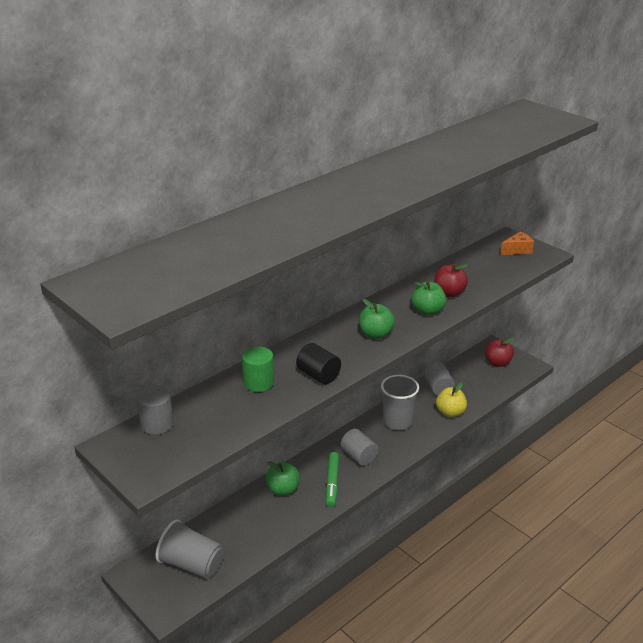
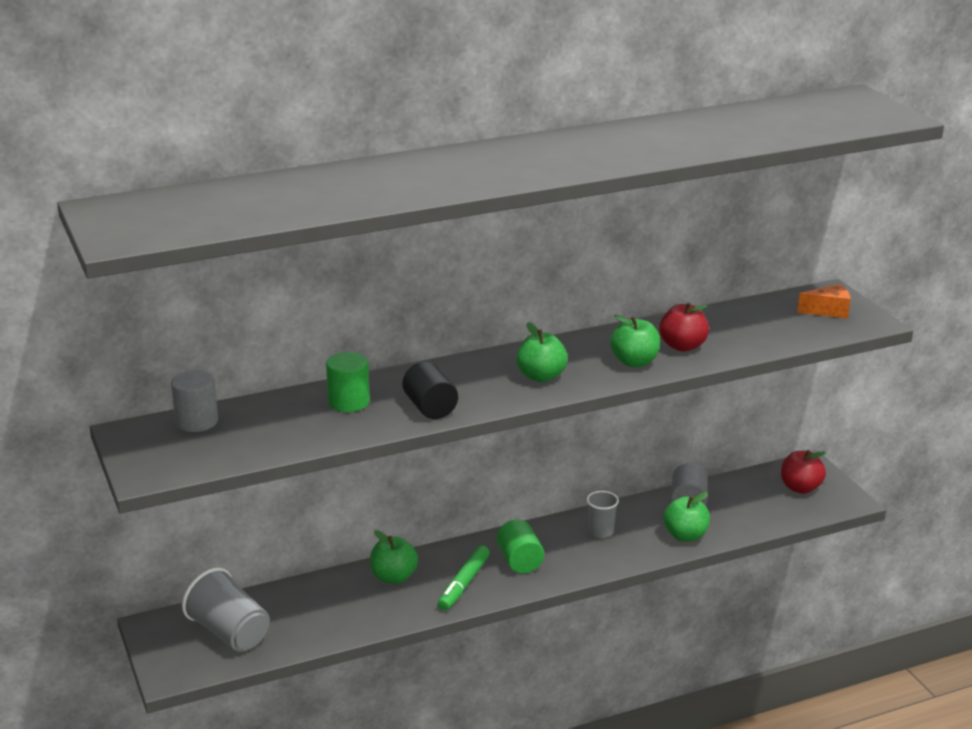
camera: 20 degrees right, 5 degrees down
grey cylinder [341,429,378,466] -> green cylinder [496,519,544,574]
grey cup [381,375,419,430] -> grey cup [587,491,619,538], size x0.58
yellow apple [436,382,467,417] -> green apple [663,492,710,542]

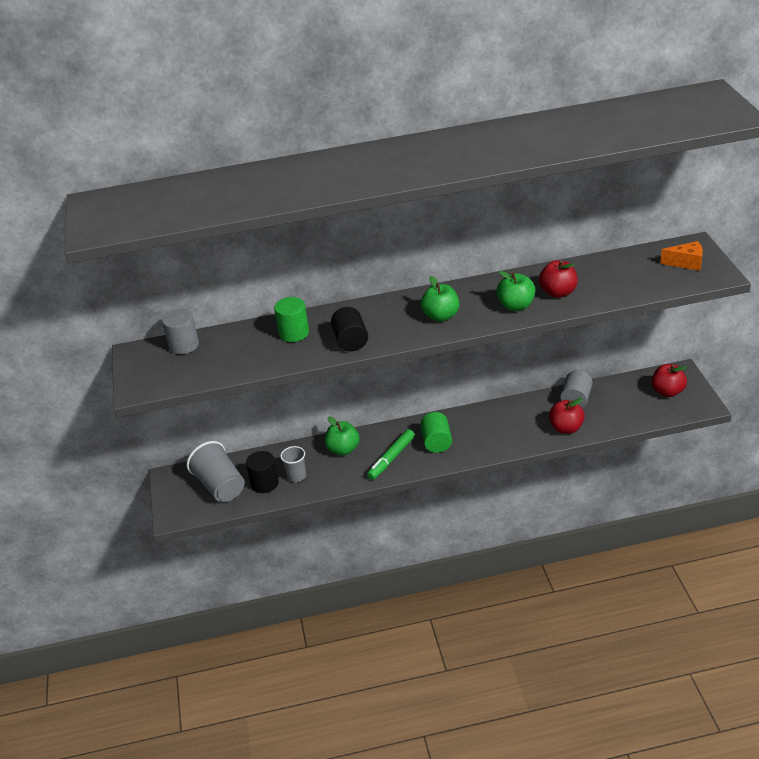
camera: 15 degrees right, 10 degrees up
grey cup [587,491,619,538] -> grey cup moved to [280,446,306,482]
green apple [663,492,710,542] -> red apple [549,398,585,434]
none -> black cylinder [246,451,279,493]

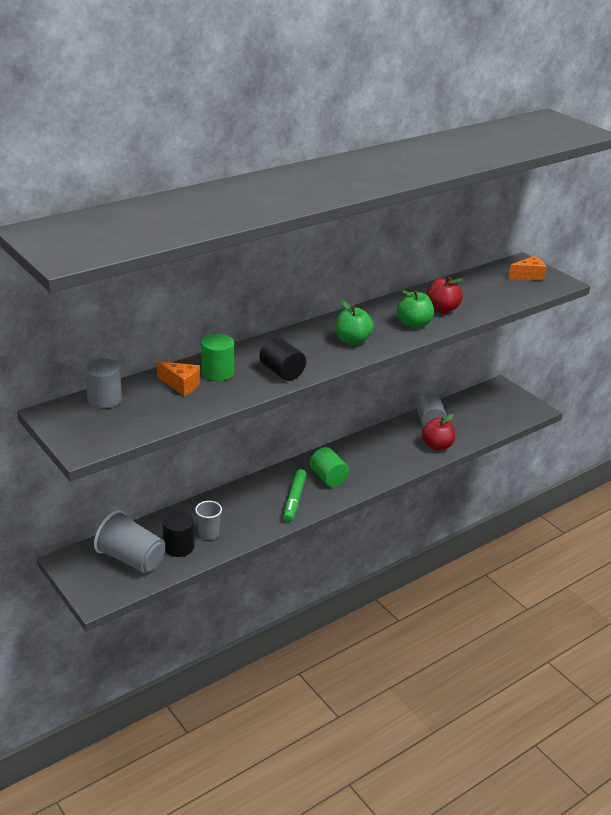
camera: 30 degrees left, 5 degrees down
green apple [325,417,360,455] -> none
red apple [652,364,687,397] -> none
none -> orange cheese [157,361,200,396]

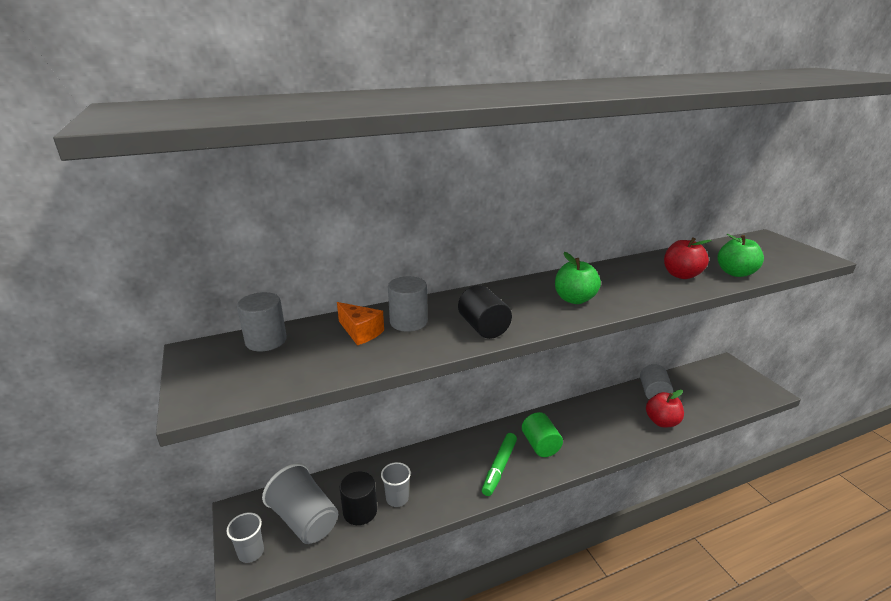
camera: 15 degrees right, 5 degrees down
green cylinder [201,334,234,381] -> grey cylinder [388,276,428,332]
green apple [397,290,434,328] -> green apple moved to [718,234,764,277]
orange cheese [508,256,547,281] -> none
none -> grey cup [226,512,264,563]

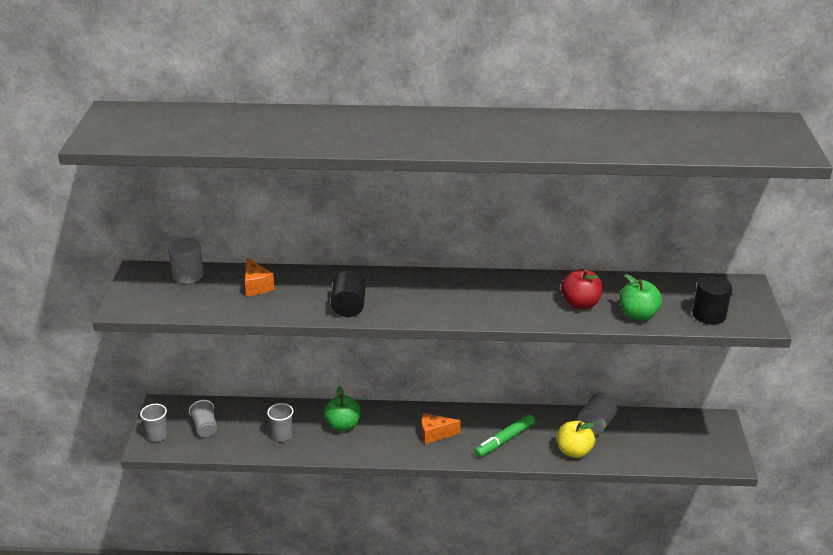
camera: 25 degrees right, 5 degrees up
grey cup [262,463,338,544] -> grey cup [189,400,217,437], size x0.58
black cylinder [340,472,377,525] -> black cylinder moved to [693,276,732,324]
grey cylinder [388,276,428,332] -> none
green marker [482,433,517,496] -> green marker moved to [474,414,535,457]
green cylinder [522,412,563,457] -> orange cheese [421,413,461,444]
green apple [555,252,601,304] -> green apple moved to [324,386,361,431]
red apple [646,390,684,427] -> yellow apple [557,421,596,458]

